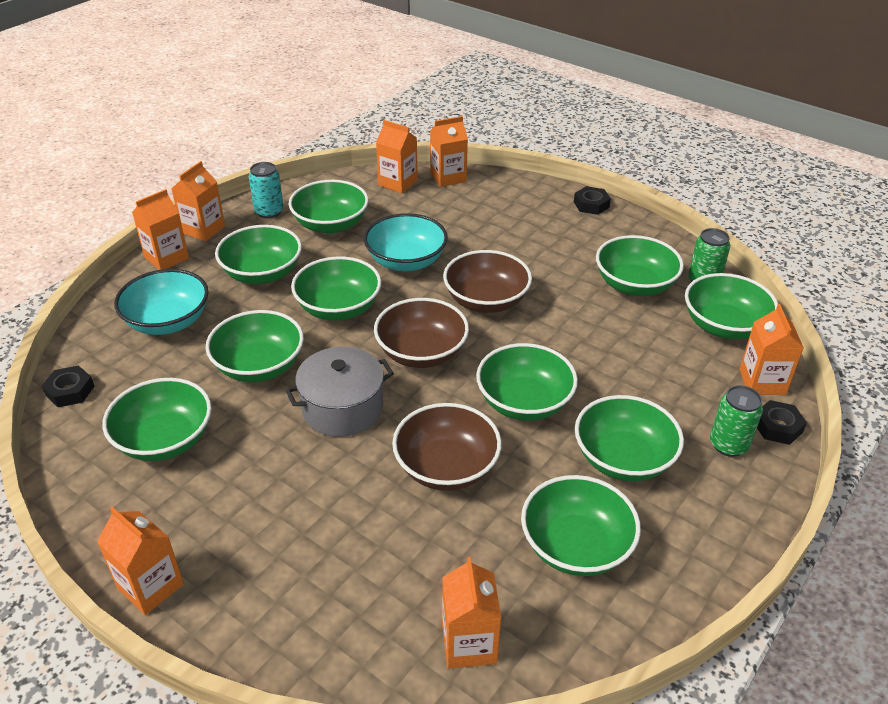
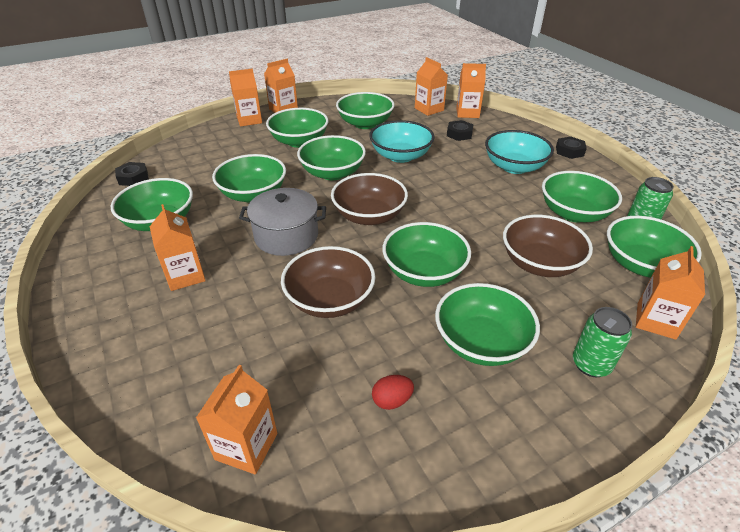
camera: 25 degrees right, 0 degrees up
orange carton [97,507,184,615] -> orange carton moved to [150,204,206,291]
turquoise bowl [114,269,209,335] -> turquoise bowl moved to [485,130,554,174]
turquoise can [249,162,284,219] -> none
brown bowl [443,250,532,313] -> brown bowl moved to [503,215,593,277]
green bowl [521,475,641,576] -> red egg [372,375,414,410]
black nut [757,400,807,445] -> black nut moved to [447,120,474,141]

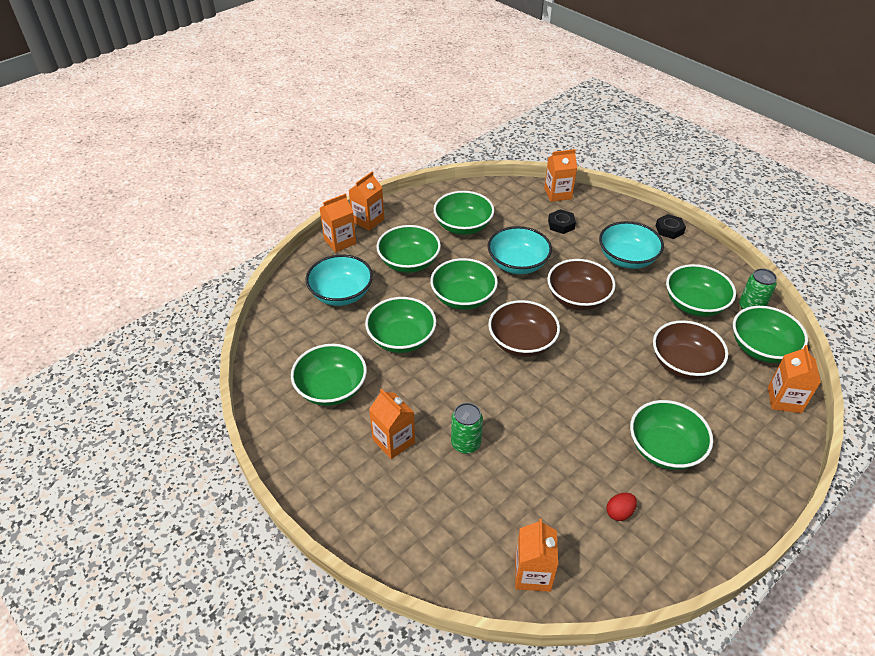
camera: 15 degrees left, 5 degrees up
black nut [115,162,149,186] -> none
grey pot [239,188,326,256] -> none
brown bowl [281,246,375,318] -> brown bowl moved to [547,259,615,310]
green bowl [382,222,471,287] -> none
orange carton [415,57,448,116] -> none
green can [573,307,632,377] -> green can moved to [451,403,483,454]
none -> turquoise bowl [306,255,373,306]

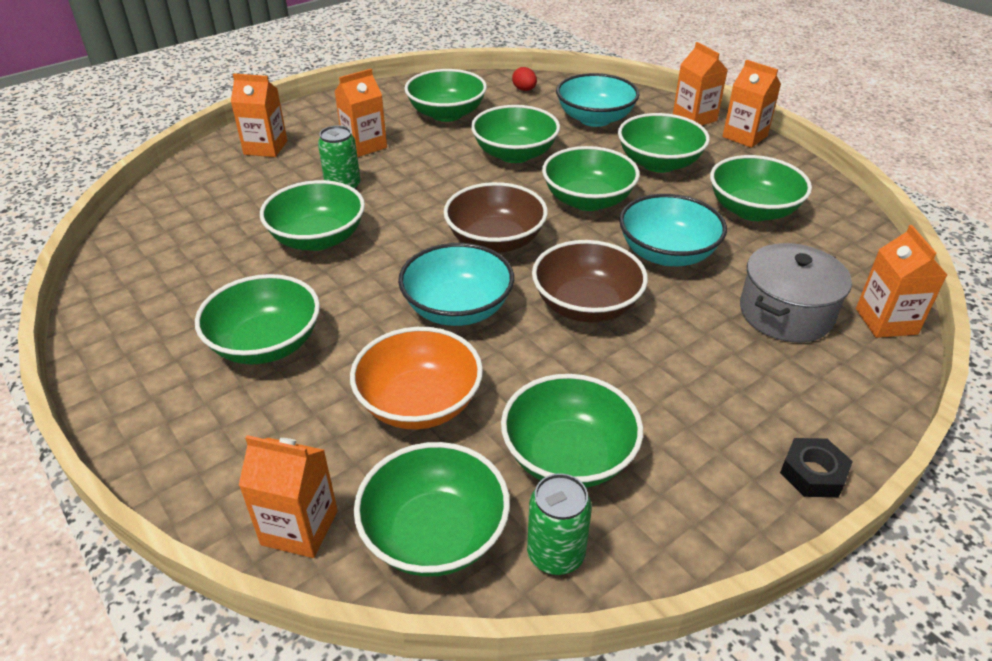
camera: 95 degrees right, 5 degrees down
orange carton [515,518,558,592] -> orange carton moved to [231,73,287,157]
black nut [548,209,576,234] -> grey pot [740,243,852,342]
turquoise bowl [599,221,664,269] -> turquoise bowl moved to [398,243,514,326]
red egg [606,493,637,521] -> red egg moved to [512,67,537,91]
brown bowl [653,320,728,380] -> orange bowl [350,327,483,430]
none -> green bowl [260,180,365,251]

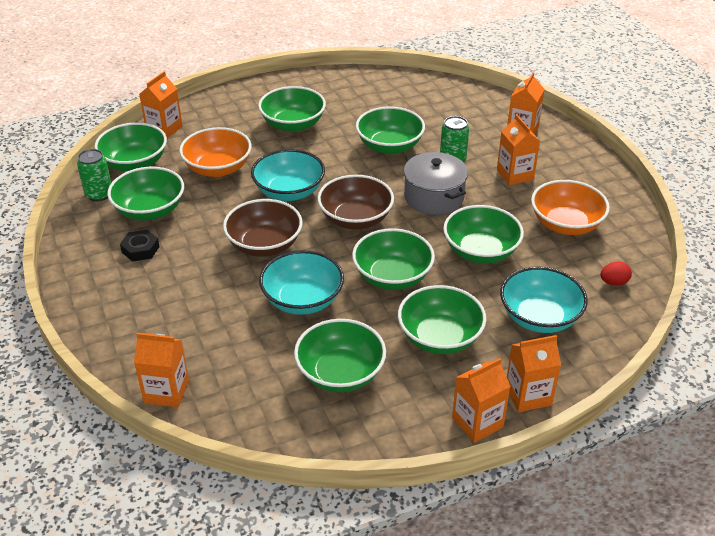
camera: 105 degrees right, 0 degrees up
green bowl [405,69,487,122] -> orange bowl [531,180,610,235]
grey pot [740,243,852,342] -> grey pot moved to [404,152,468,215]
black nut [780,438,853,497] -> black nut moved to [120,230,160,262]

